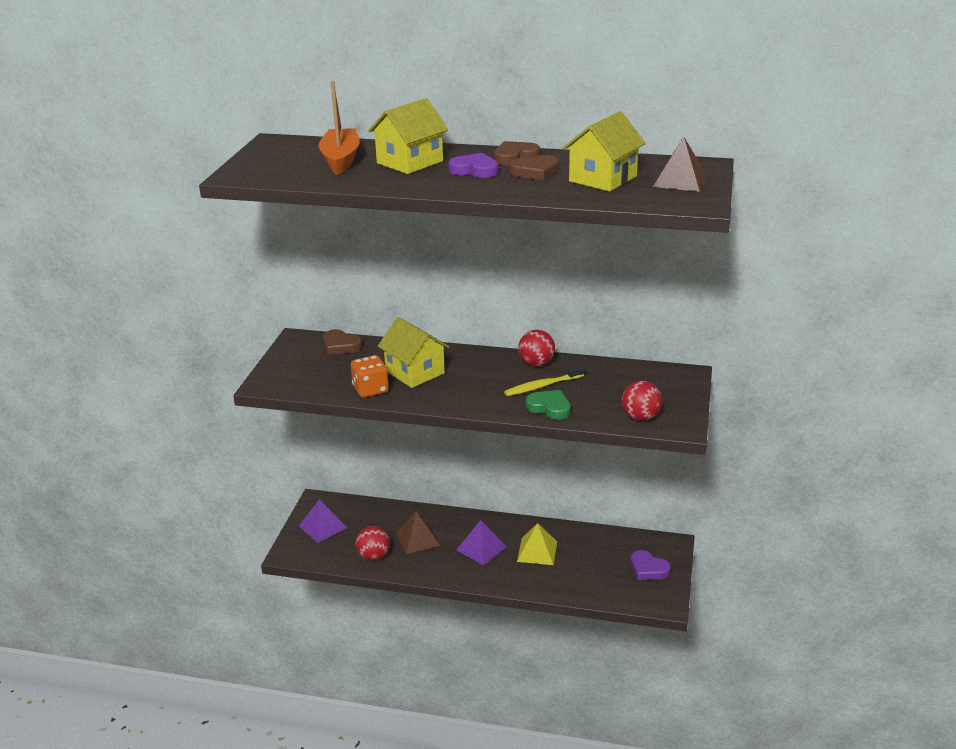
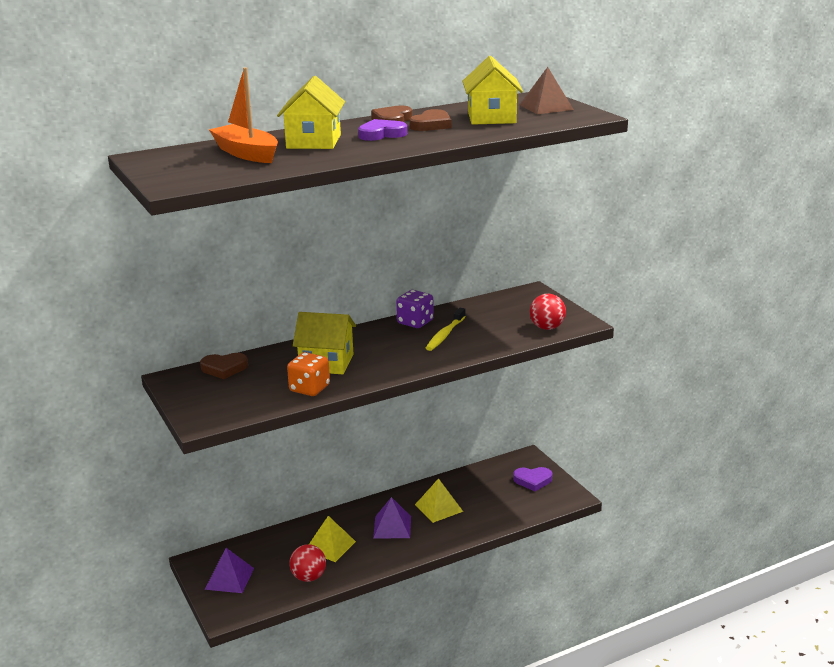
camera: 40 degrees left, 5 degrees down
brown pyramid [396,511,440,554] -> yellow pyramid [309,516,356,562]
red ball [518,330,555,367] -> purple dice [396,290,434,328]
green heart [526,390,571,420] -> none

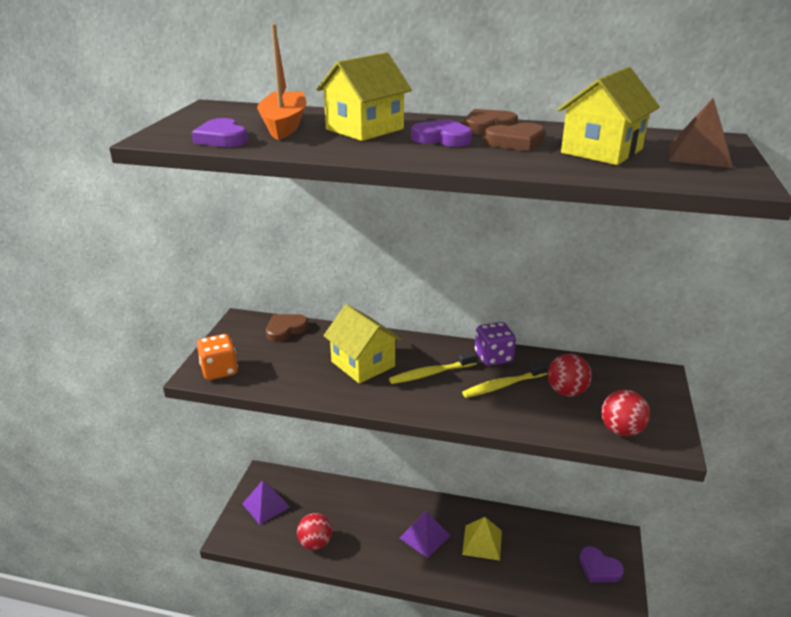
camera: 40 degrees right, 5 degrees up
brown heart [200,353,248,379] -> brown heart turned 105 degrees clockwise [266,314,308,342]
orange dice [287,352,330,396] -> orange dice moved to [197,334,238,380]
yellow pyramid [309,516,356,562] -> none
none -> purple heart [192,118,248,147]
none -> yellow toothbrush [389,352,478,384]
none -> red ball [548,354,592,397]

